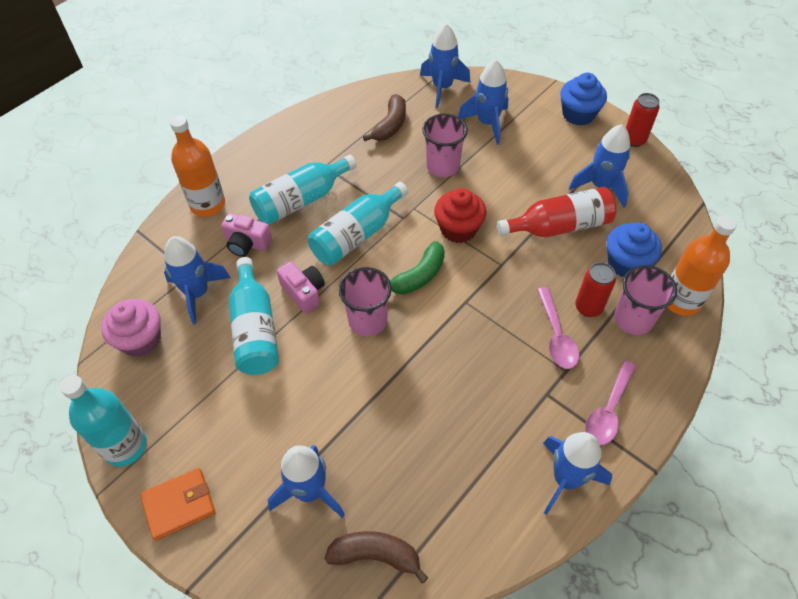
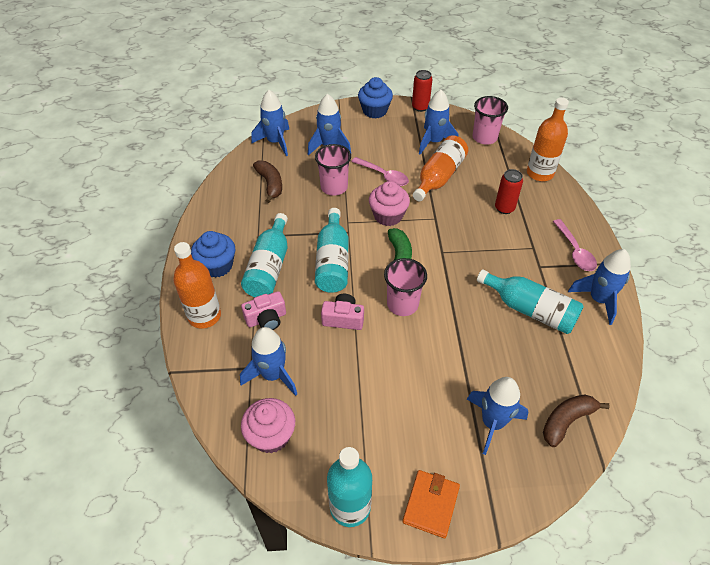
camera: 45 degrees left, 5 degrees down
turquoise bottle [229,257,279,375] -> turquoise bottle moved to [477,269,584,334]
red cupcake [434,188,486,243] -> pink cupcake [369,181,410,226]
red bottle [497,187,616,237] -> orange bottle [413,135,468,201]
pink spoon [537,287,579,369] -> pink spoon moved to [351,157,409,186]
blue cupcake [607,222,662,277] -> blue cupcake moved to [191,231,235,278]
pink cup [614,265,677,335] -> pink cup moved to [472,96,508,145]

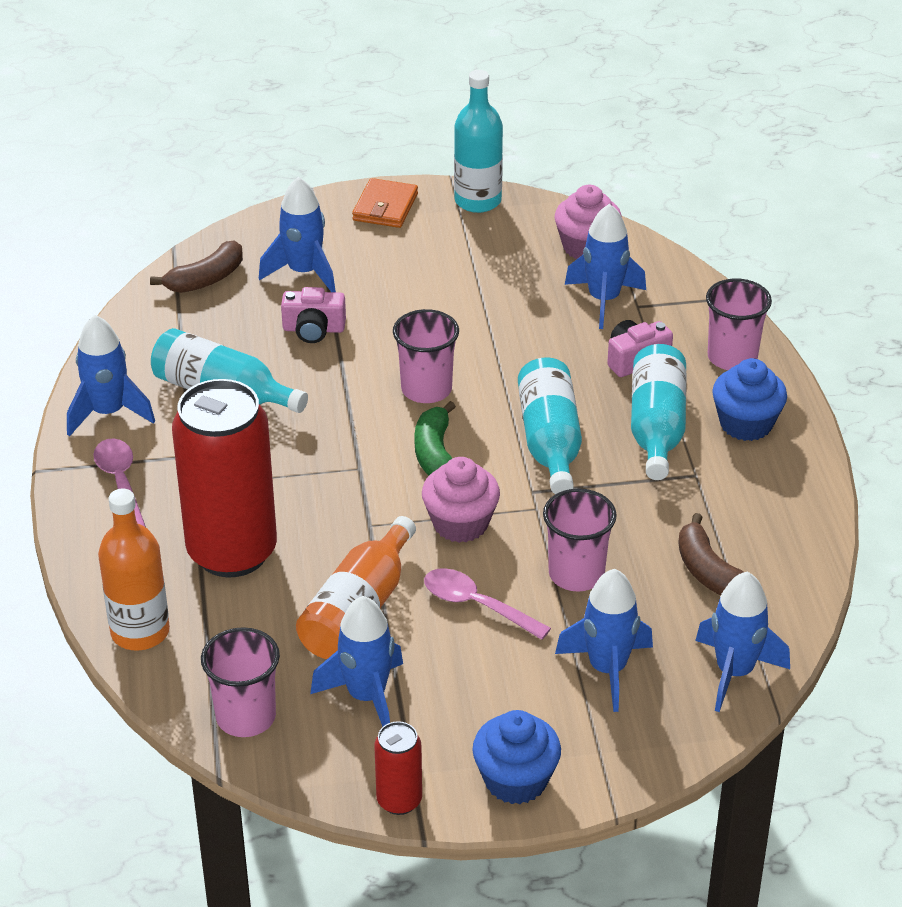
camera: 175 degrees right, 10 degrees down
orange bottle [173,242,221,329] -> pink cup [706,278,772,370]
pink camera [321,294,364,330] -> pink camera moved to [281,287,346,343]
red can [495,169,523,214] -> red can [172,379,277,578], size x2.23

